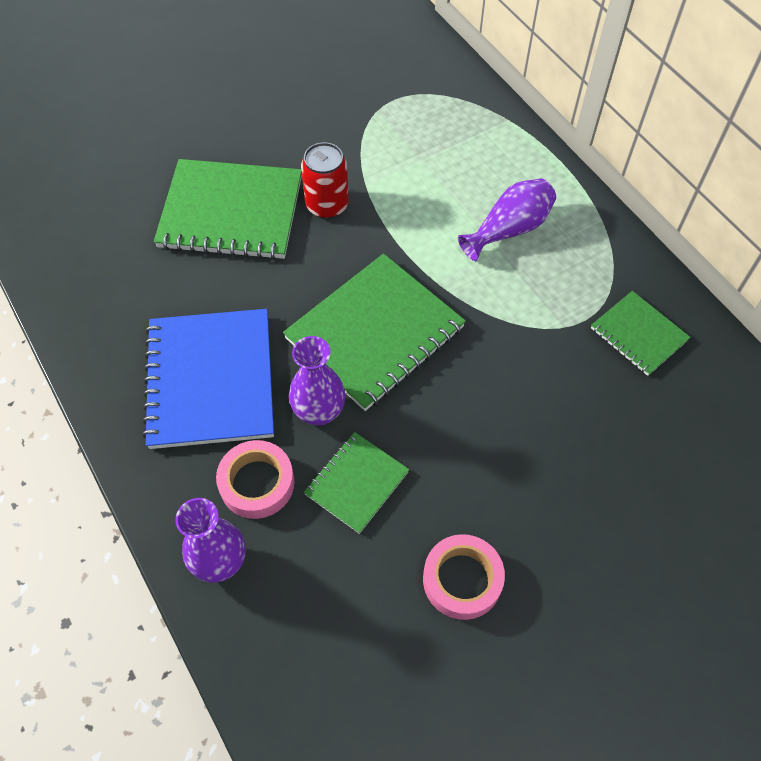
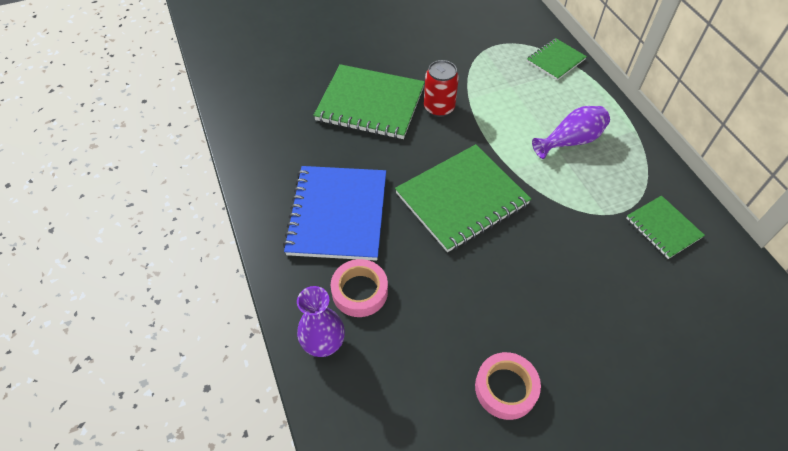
camera: 10 degrees right, 5 degrees down
purple vase [289,336,346,426] -> none
green notebook [304,432,410,534] -> green notebook moved to [527,38,587,80]

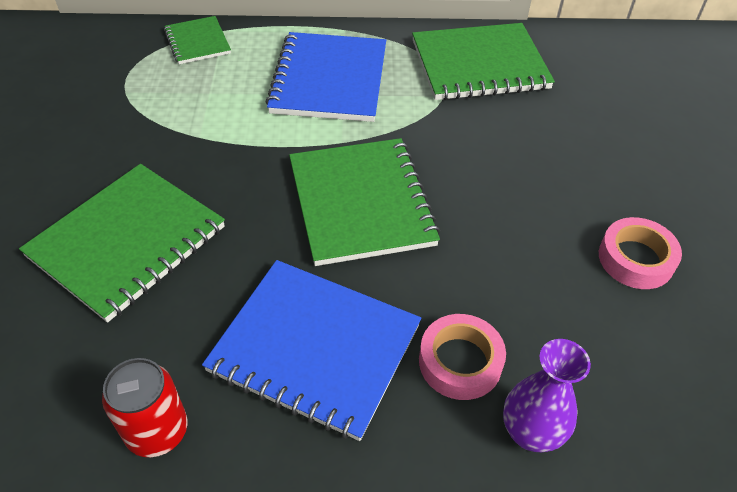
camera: 70 degrees left, 5 degrees down
red can [424,60,459,117] -> red can moved to [102,358,187,457]
purple vase [532,106,610,159] -> blue notebook [266,32,386,122]
green notebook [626,195,705,259] -> green notebook [412,23,555,100], size x1.85

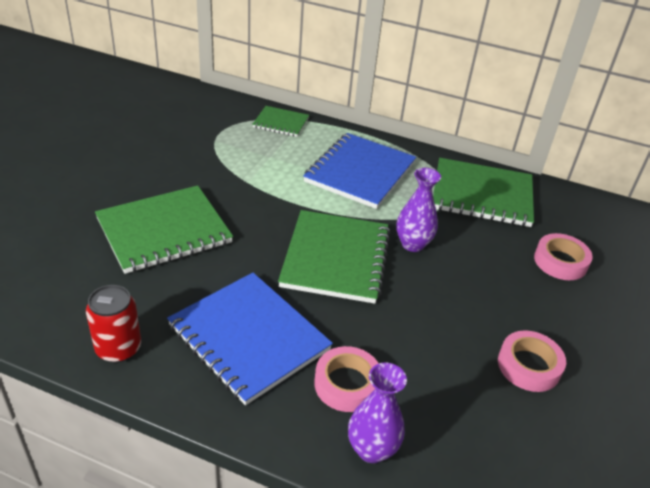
camera: 20 degrees right, 10 degrees down
green notebook [164,16,231,64] -> green notebook turned 75 degrees counterclockwise [252,106,309,137]
none -> purple vase [396,168,441,252]
none -> pink tape [534,233,593,280]

